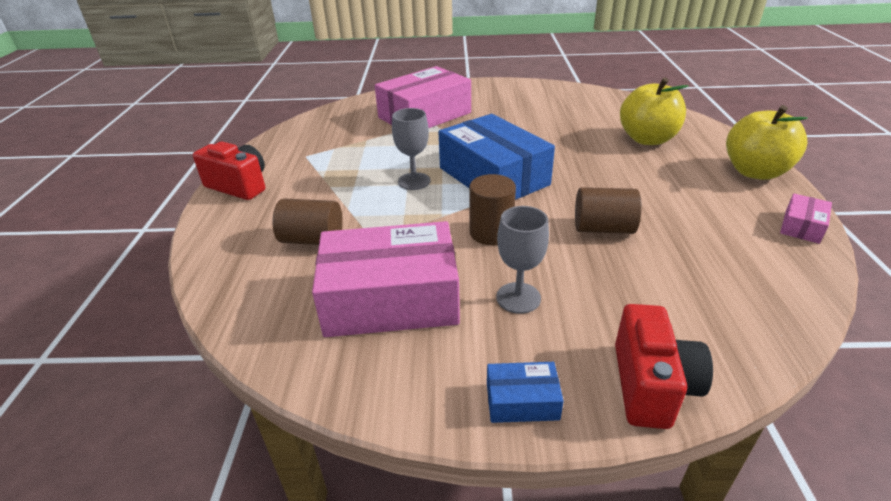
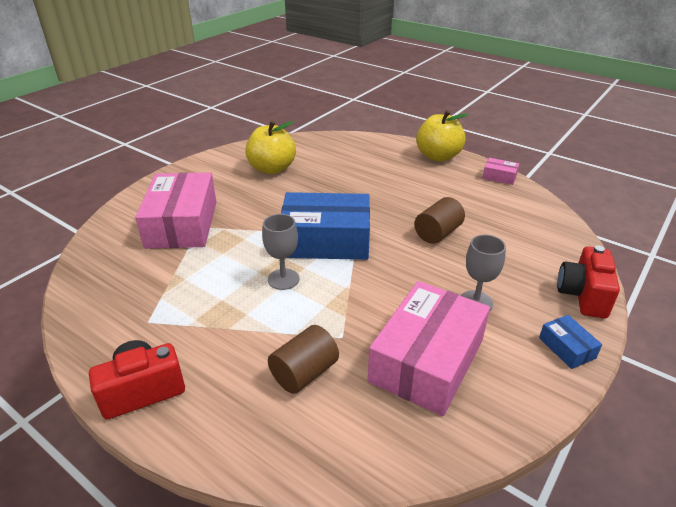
camera: 55 degrees left, 0 degrees up
brown cylinder [469,174,516,245] -> none
blue box [487,362,564,423] -> blue box turned 60 degrees counterclockwise [539,315,602,369]
red camera [615,304,713,429] -> red camera turned 120 degrees counterclockwise [557,246,620,318]
yellow apple [620,77,688,145] -> yellow apple moved to [245,121,296,174]
pink box [780,194,832,244] -> pink box turned 45 degrees counterclockwise [482,158,519,185]

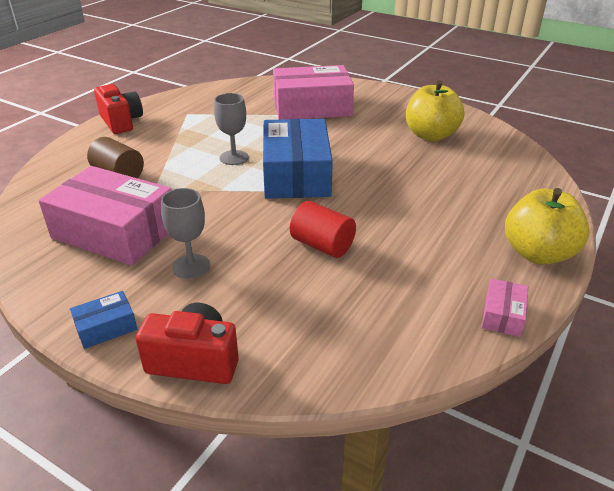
camera: 85 degrees right, 0 degrees up
brown cylinder [414,197,465,244] -> red cylinder [290,201,356,258]

